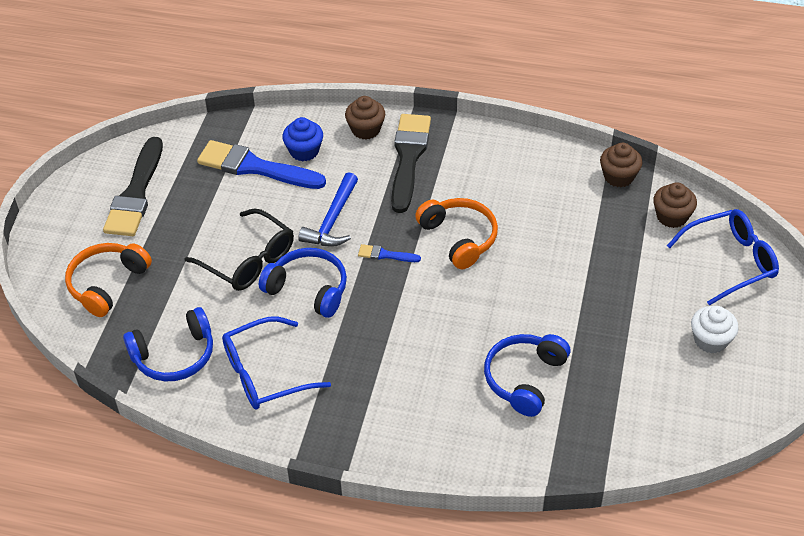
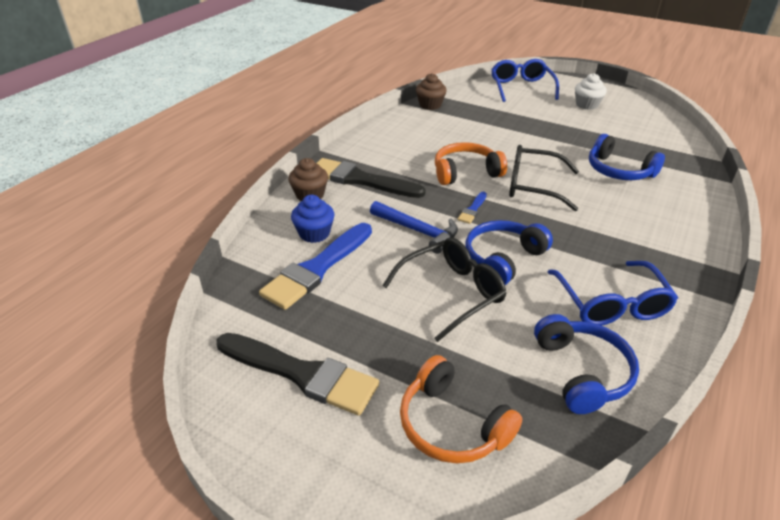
camera: 75 degrees left, 10 degrees down
brown cupcake [653,182,697,228] -> none
none -> black glasses [509,145,579,211]

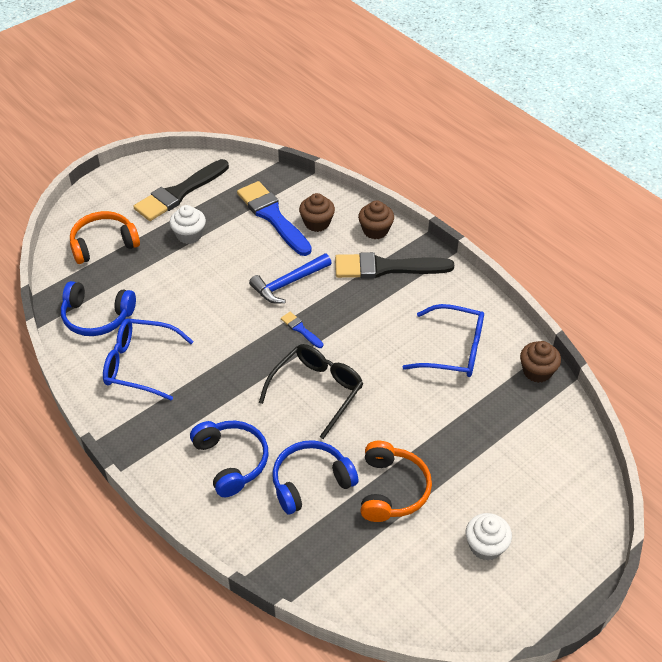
camera: 110 degrees right, 10 degrees up
blue cupcake [291,195,335,243] -> brown cupcake [299,193,335,232]
black brush [317,158,426,198] -> black brush turned 135 degrees counterclockwise [335,252,454,279]
black glasses [382,237,507,342] -> none
orange headphones [435,142,507,185] -> orange headphones moved to [361,441,432,522]
blue headphones [465,220,553,285] -> blue headphones moved to [190,421,268,497]
blue glasses [491,59,559,102] -> blue glasses moved to [403,304,484,377]
none -> white cupcake [169,205,206,244]

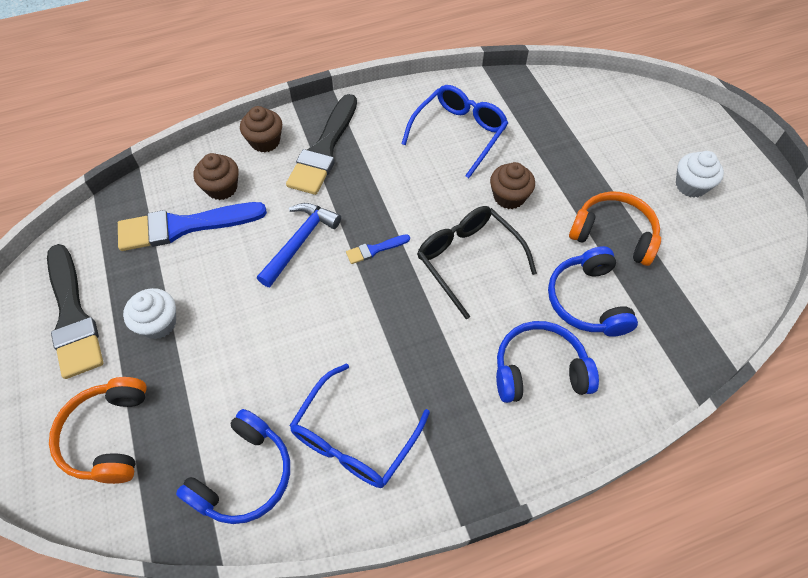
camera: 70 degrees left, 10 degrees up
blue hammer [249,253,332,304] -> blue hammer turned 135 degrees counterclockwise [257,203,341,287]
brown cupcake [520,341,561,383] -> brown cupcake moved to [490,162,535,209]

